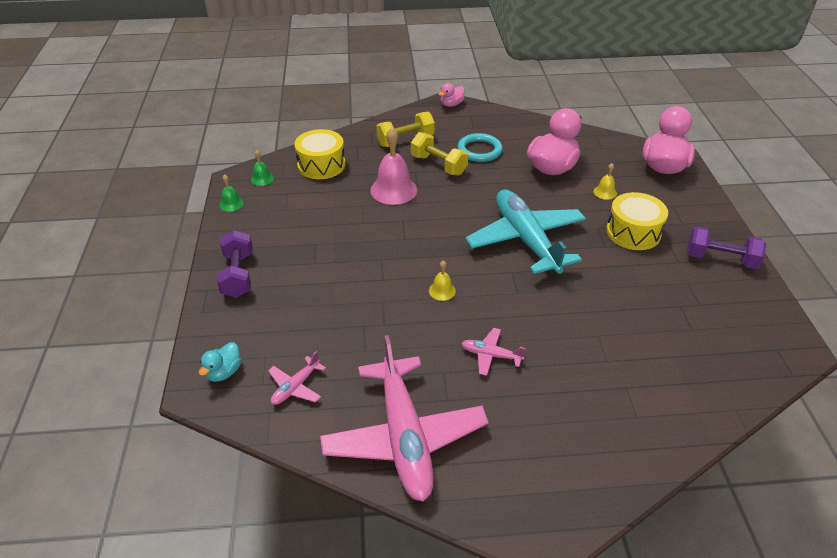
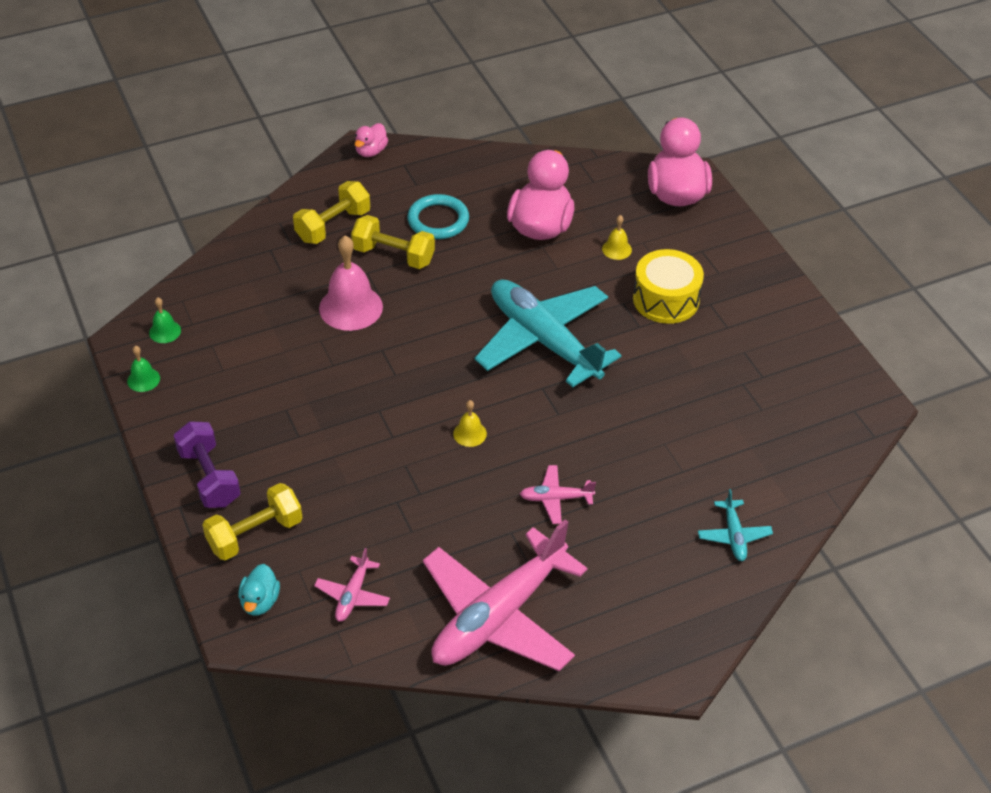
camera: 20 degrees left, 5 degrees up
yellow drum [294,129,345,179] -> none
pink plane [320,335,488,501] -> pink plane turned 75 degrees clockwise [423,519,588,671]
purple dumbbell [687,226,766,269] -> none
none -> yellow dumbbell [202,483,303,561]
none -> turquoise plane [698,489,773,561]

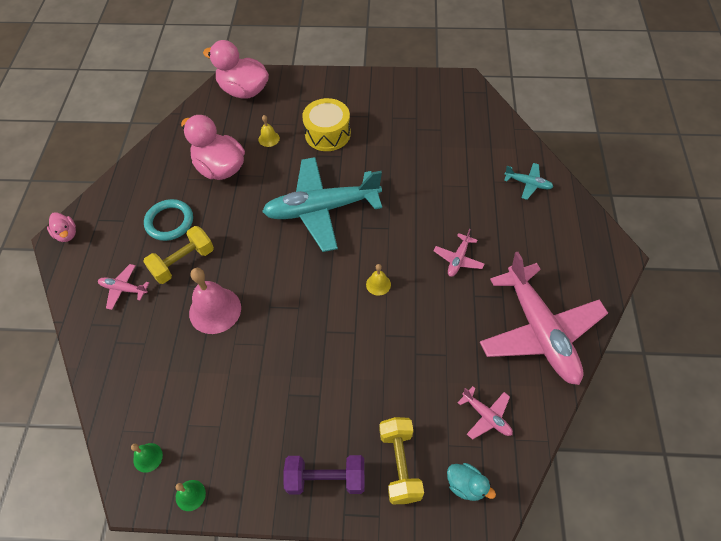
camera: 60 degrees left, 10 degrees up
yellow dumbbell [293,181,370,244] -> pink plane [98,264,150,310]

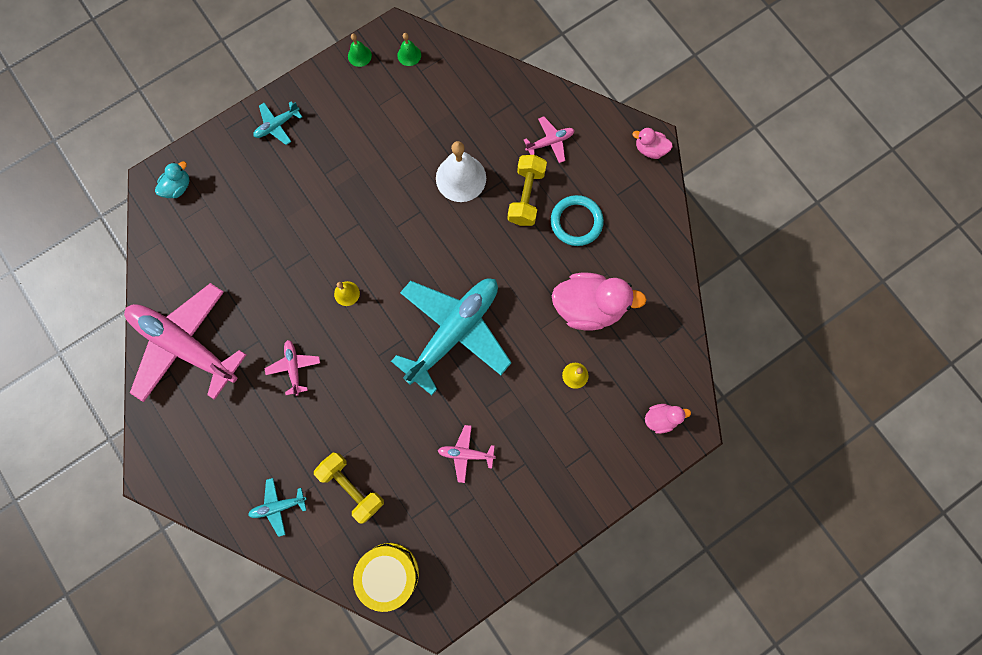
camera: 140 degrees right, 20 degrees up
pink bell [189,268,241,334] -> white bell [436,141,486,202]
pink duck [203,40,269,99] -> pink duck [645,404,691,434], size x0.49
purple dumbbell [283,455,365,494] -> turquoise plane [253,101,302,145]
yellow drum [302,98,351,151] -> yellow drum moved to [353,543,419,612]
yellow dumbbell [379,417,424,504] -> yellow dumbbell moved to [314,453,384,524]
turquoise duck [447,463,496,501] -> turquoise duck turned 135 degrees clockwise [155,161,190,198]
pink plane [457,386,513,440] -> pink plane moved to [438,425,496,483]

